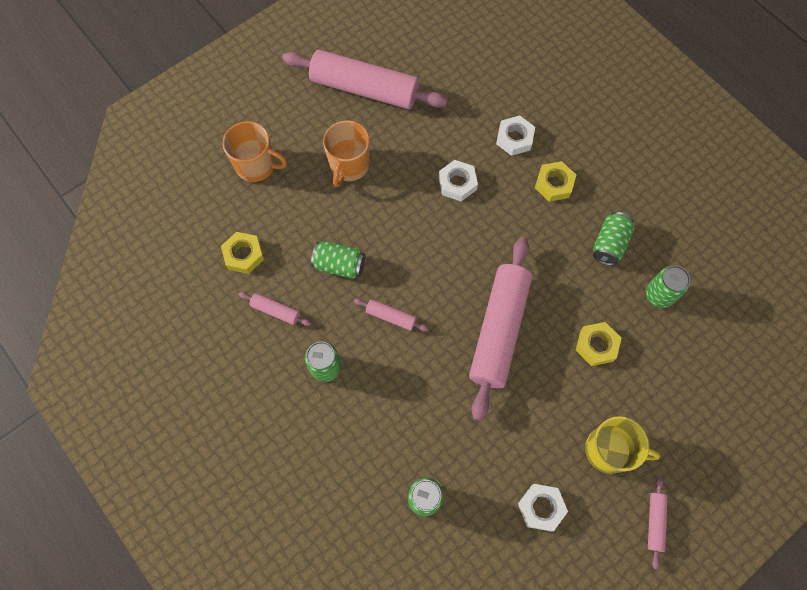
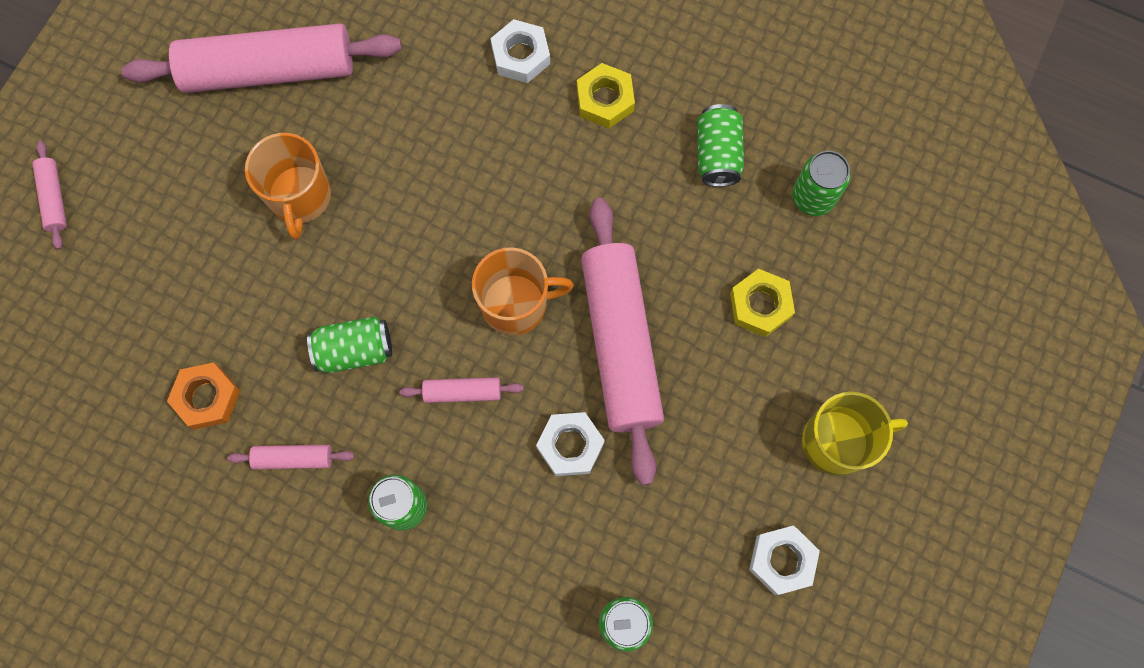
camera: 25 degrees left, 5 degrees up
yellow nut [221,232,264,274] -> orange nut [167,362,240,429]
orange mug [223,121,287,182] -> orange mug moved to [472,247,574,335]
white nut [439,160,478,202] -> white nut moved to [536,412,605,476]
pink rolling pin [648,477,668,569] -> pink rolling pin moved to [32,141,67,250]

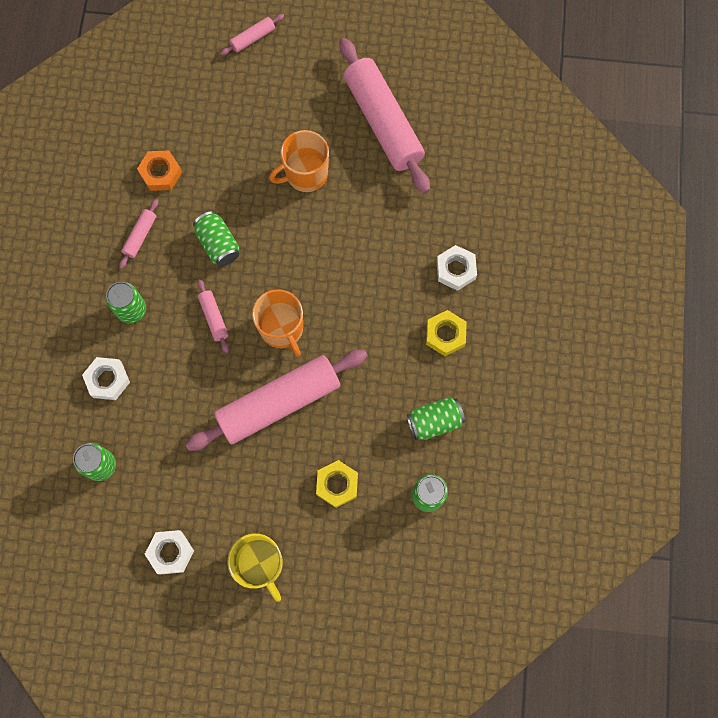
camera: 70 degrees right, 0 degrees up
pink rolling pin [227,445,354,469] -> pink rolling pin turned 45 degrees clockwise [119,199,158,269]
white nut [536,412,605,476] -> white nut moved to [82,357,130,400]

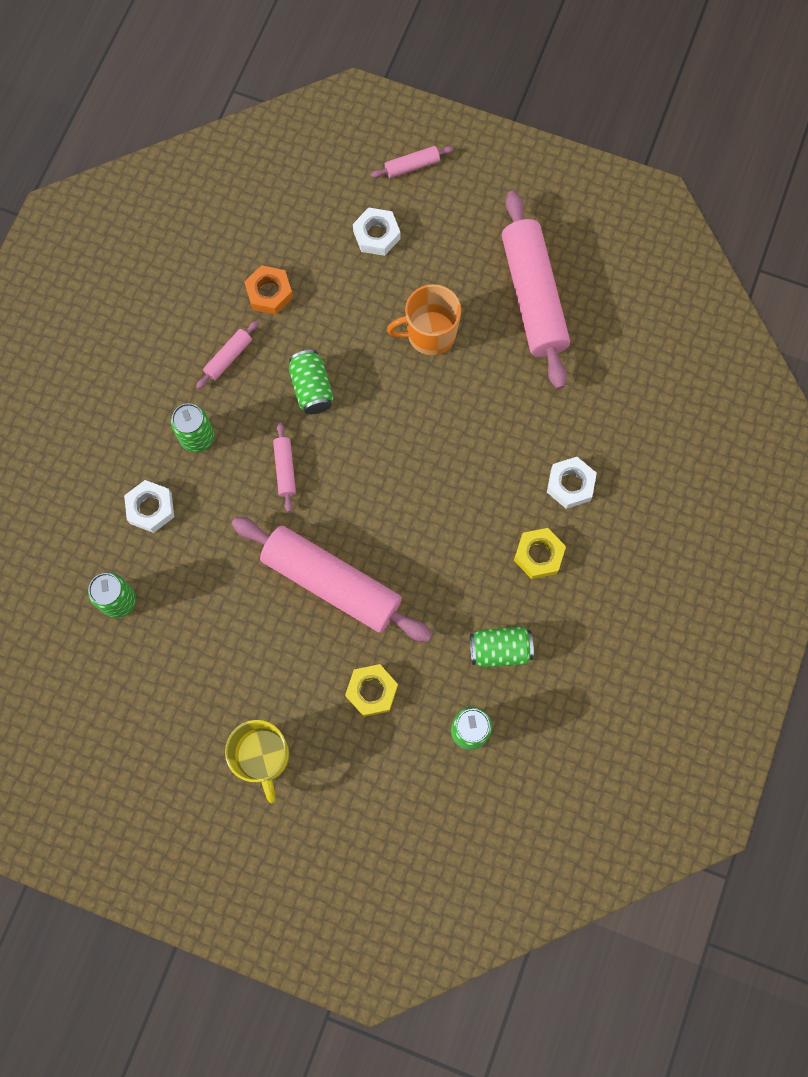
camera: 15 degrees right, 0 degrees up
white nut [145,530,194,574] -> white nut moved to [353,207,400,256]
pink rolling pin [185,349,368,451] -> pink rolling pin turned 45 degrees clockwise [232,517,432,642]
orange mug [252,289,303,357] -> none

